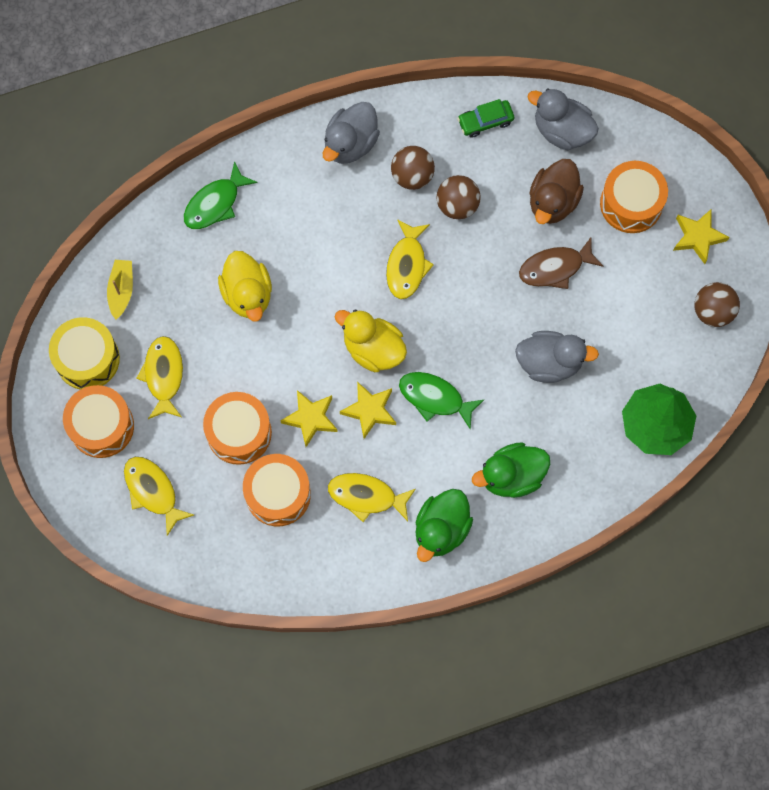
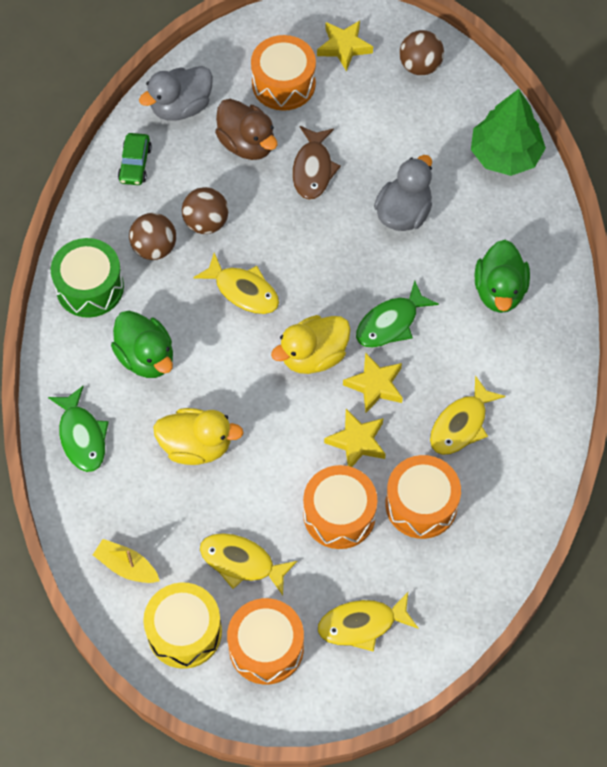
camera: 65 degrees left, 10 degrees down
grey duck [323,102,380,164] -> green drum [51,238,124,318]
green duck [415,489,473,562] -> green duck moved to [111,311,173,378]

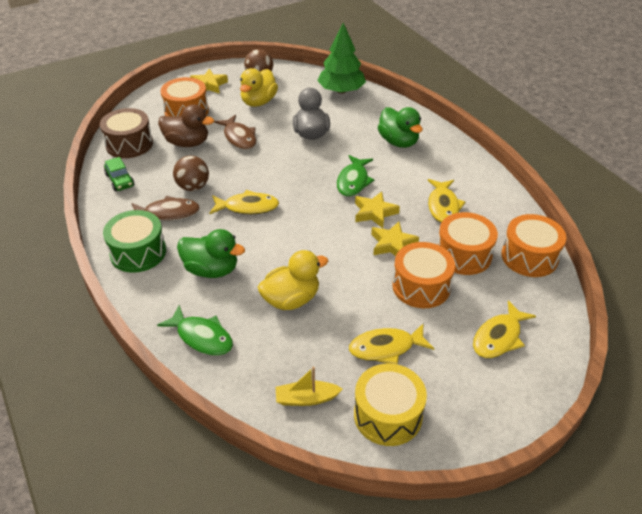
camera: 35 degrees left, 20 degrees down
brown ball [129,213,176,260] -> brown fish [132,196,200,220]
grey duck [139,66,213,121] -> brown drum [100,108,153,158]
orange drum [227,598,304,684] -> orange drum moved to [501,214,566,277]
yellow duck [271,315,351,374] -> yellow duck moved to [240,68,278,107]

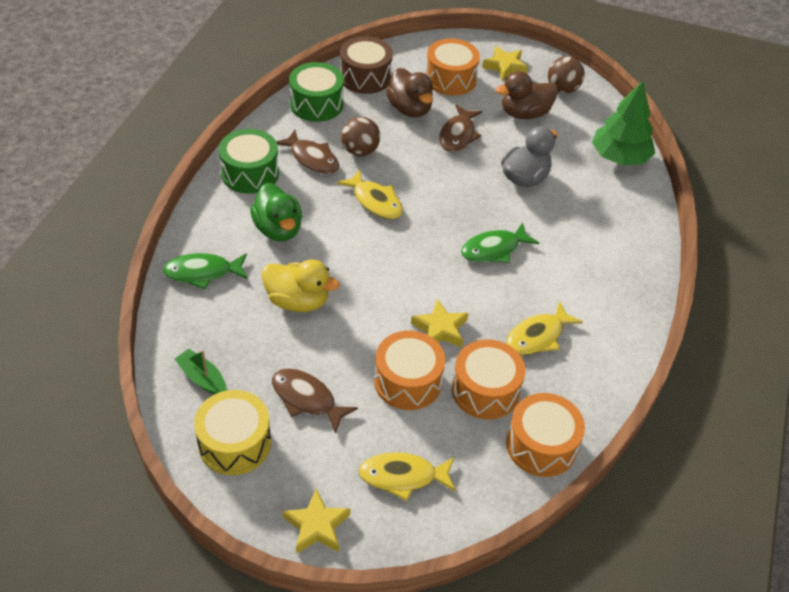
camera: 45 degrees right, 5 degrees up
green car [104,157,134,191] -> green drum [289,62,344,122]
green fish [157,305,233,356] -> green fish turned 90 degrees clockwise [163,253,248,290]
yellow duck [240,68,278,107] -> brown duck [495,71,558,119]
yellow boat [276,367,343,406] -> green boat [175,349,226,394]
yellow fish [349,324,435,365] -> brown fish [272,369,358,434]
yellow star [355,191,400,228] -> yellow star moved to [283,489,350,554]
green duck [378,107,423,148] -> none

